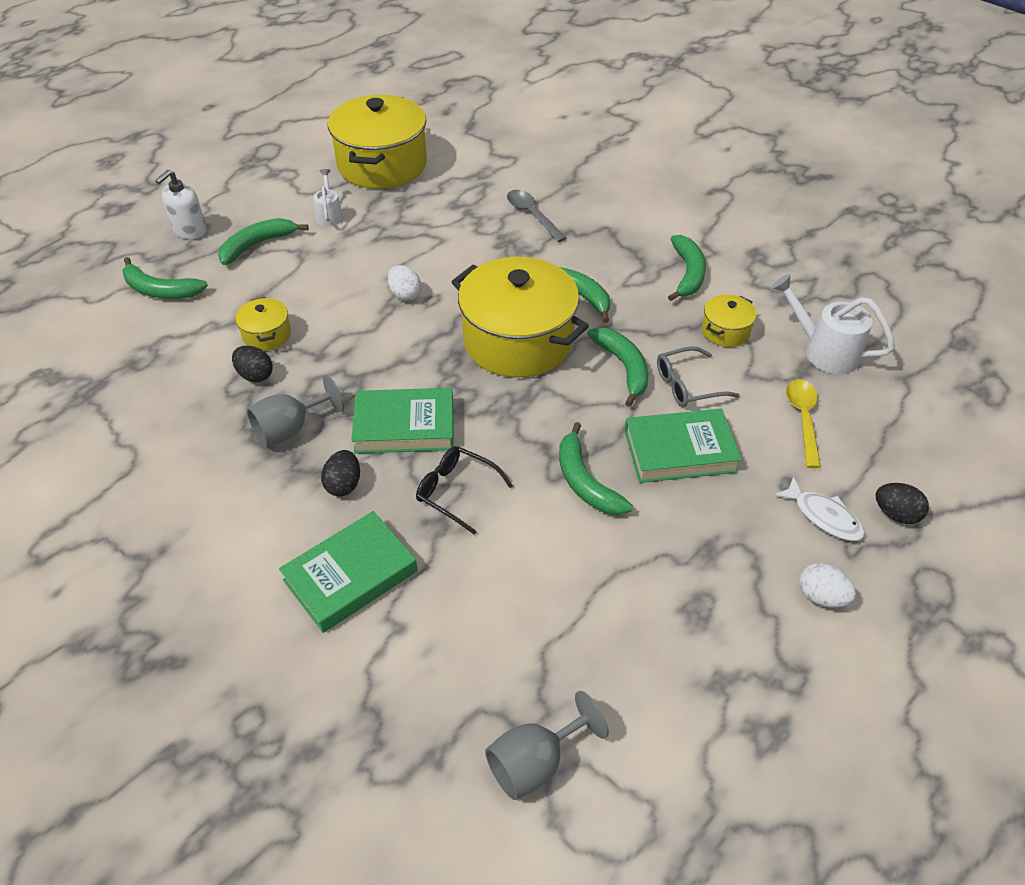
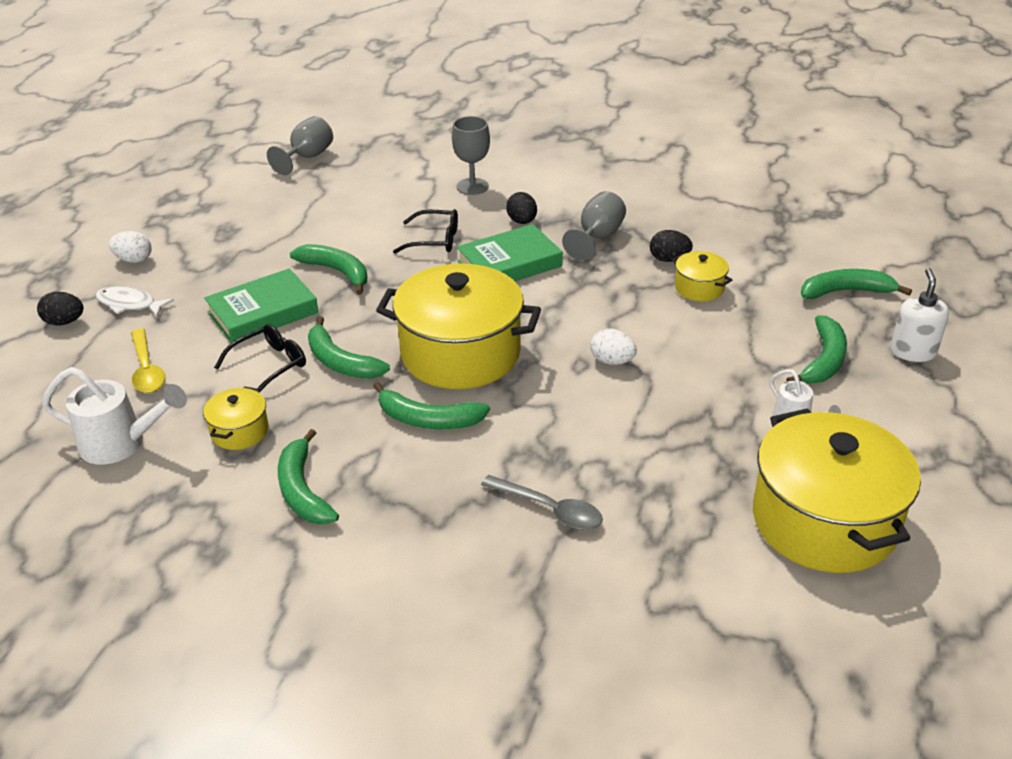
camera: 155 degrees right, 10 degrees down
green book [279,511,418,633] -> grey goblet [452,116,490,195]
grey glasses [657,346,740,407] -> black glasses [214,324,306,393]

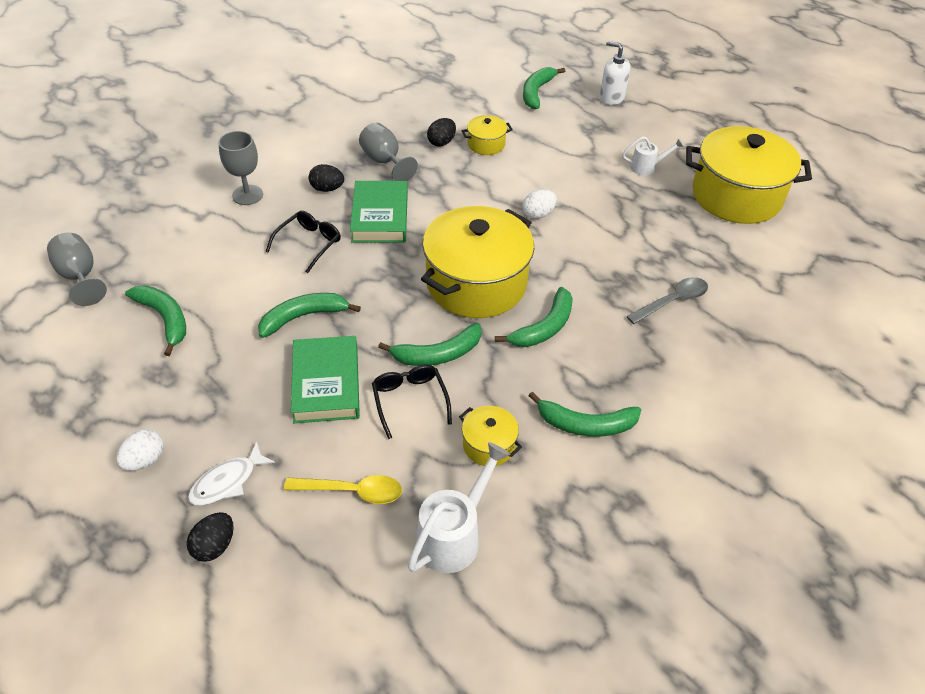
camera: 65 degrees left, 10 degrees up
green banana [786,316,847,384] -> green banana moved to [125,285,186,356]

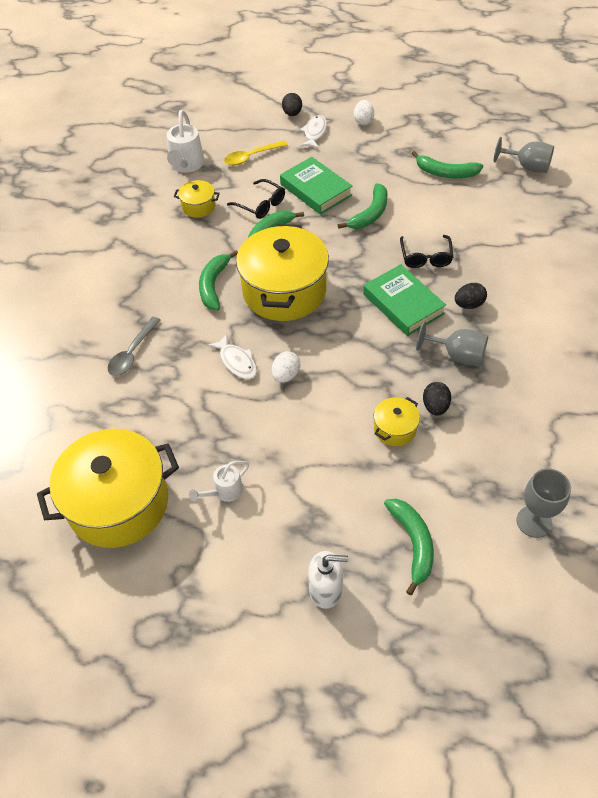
camera: 150 degrees right, 5 degrees up
grey goblet [218,131,263,205] -> grey goblet moved to [517,469,571,538]
green banana [529,392,641,437] -> none
none -> white fish [208,334,257,379]

